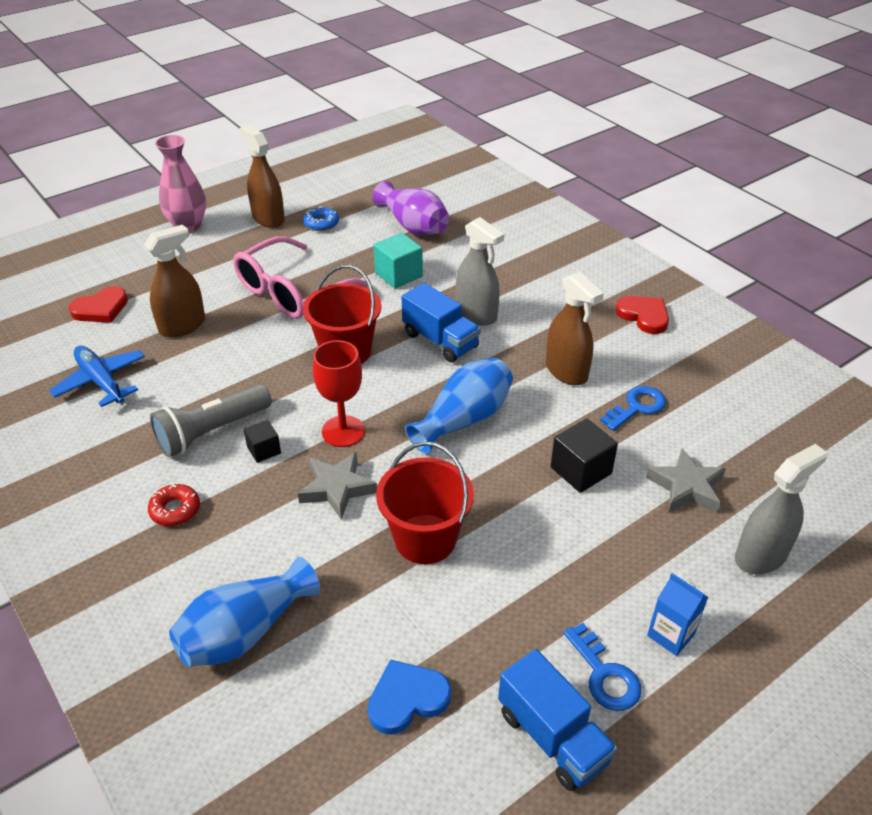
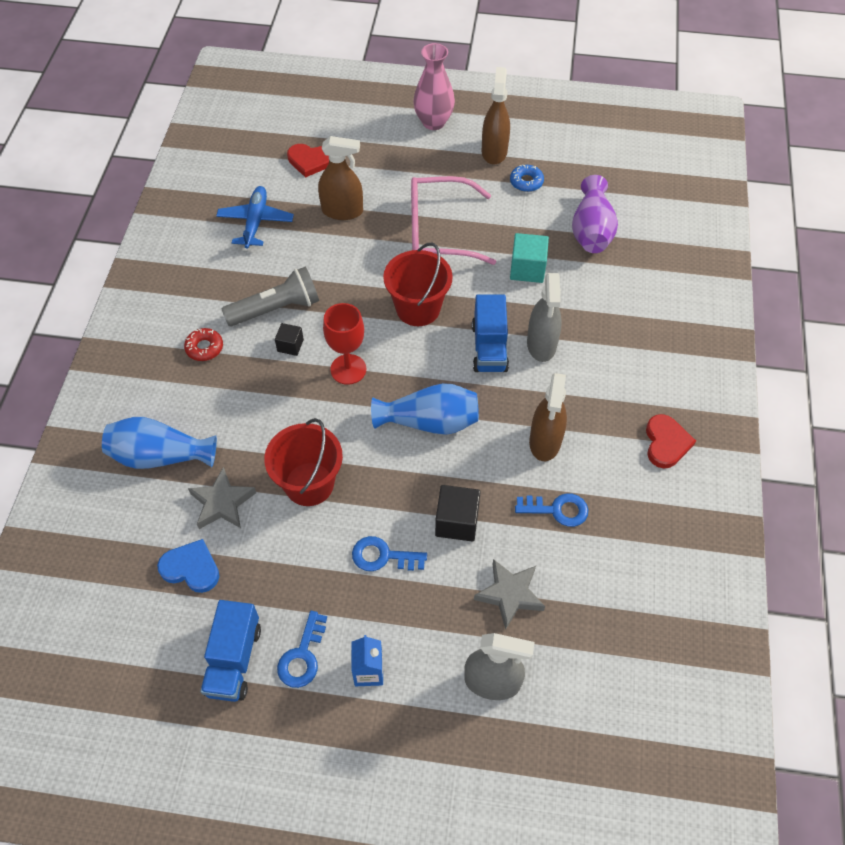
camera: 45 degrees right, 15 degrees up
grey flashlight [150,384,272,457] -> grey flashlight turned 150 degrees clockwise [222,267,319,326]
grey star [298,452,377,520] -> grey star moved to [188,467,256,529]
none -> blue key [352,536,427,571]

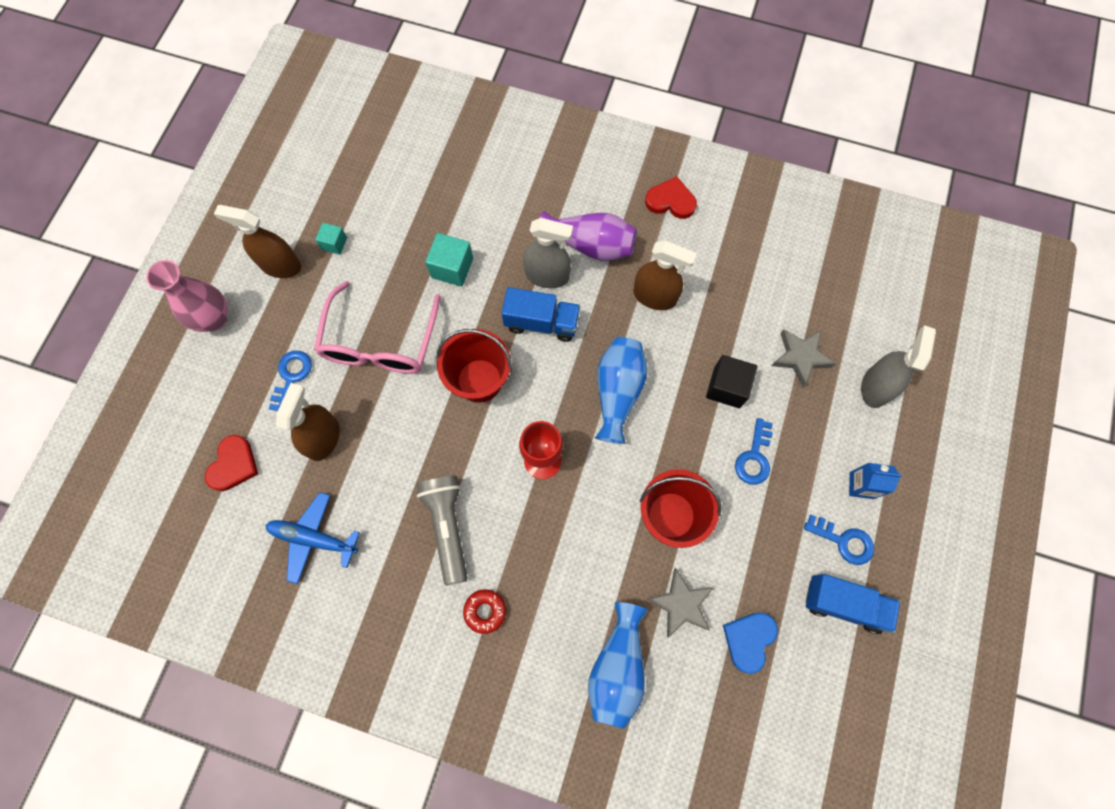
camera: 80 degrees left, 15 degrees up
black cube [275,323,304,356] -> none
blue donut [510,165,544,192] -> turquoise cube [315,223,347,255]
blue key [515,493,589,527] -> blue key moved to [269,351,312,412]
purple vase [572,175,618,253] -> purple vase moved to [540,211,637,261]

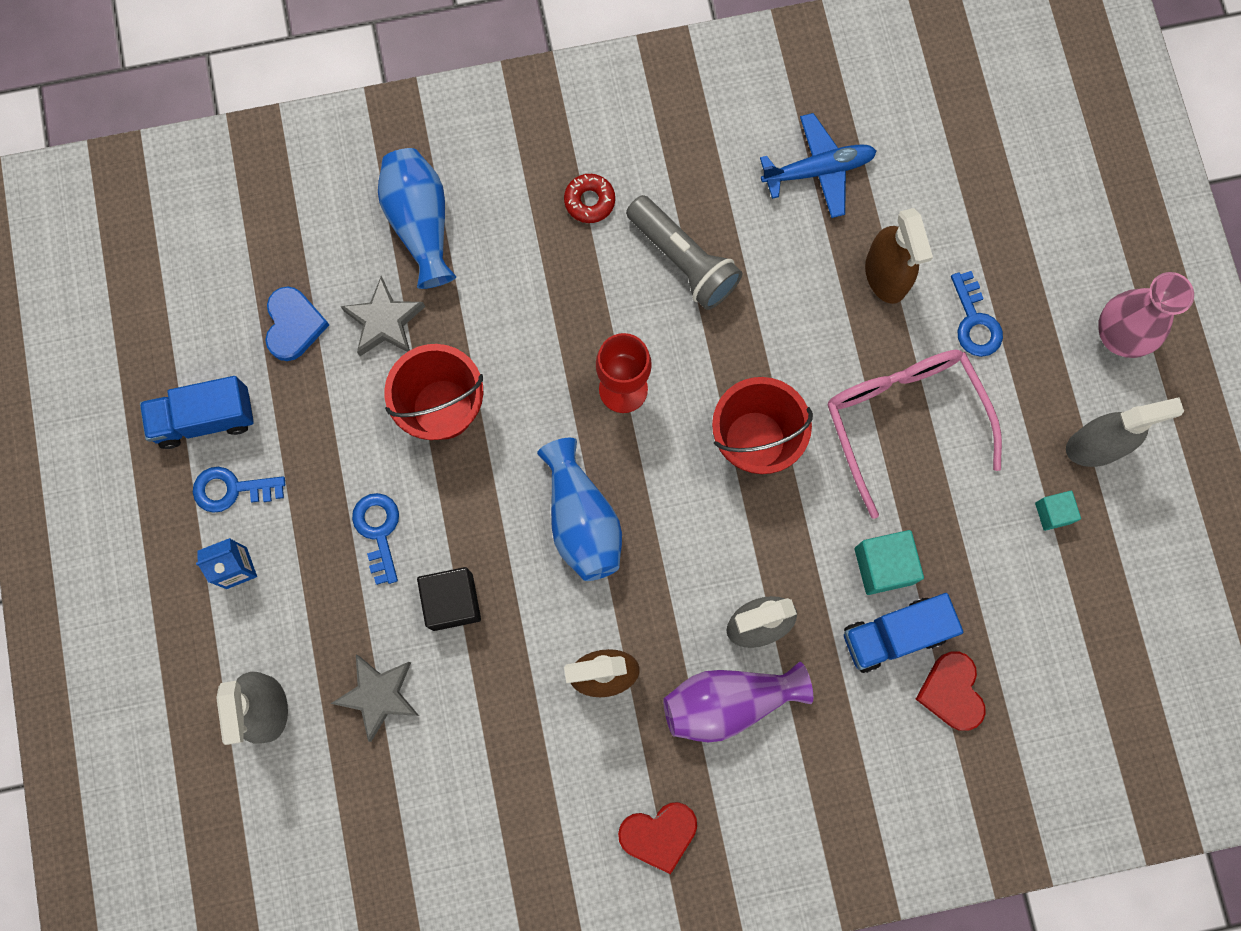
camera: 150 degrees right, 5 degrees up
red heart [205,435,258,491] -> red heart moved to [916,652,985,731]
brown spray bottle [214,205,301,278] -> grey spray bottle [1066,397,1184,467]
blue truck [501,287,580,342] -> blue truck moved to [844,593,963,673]

